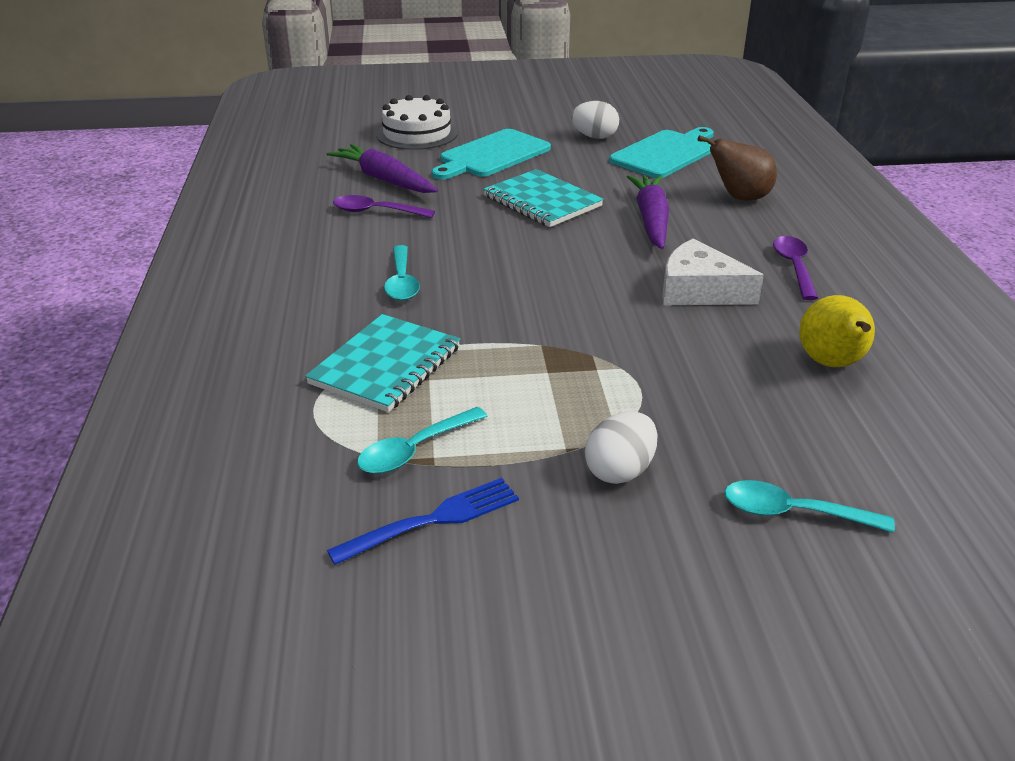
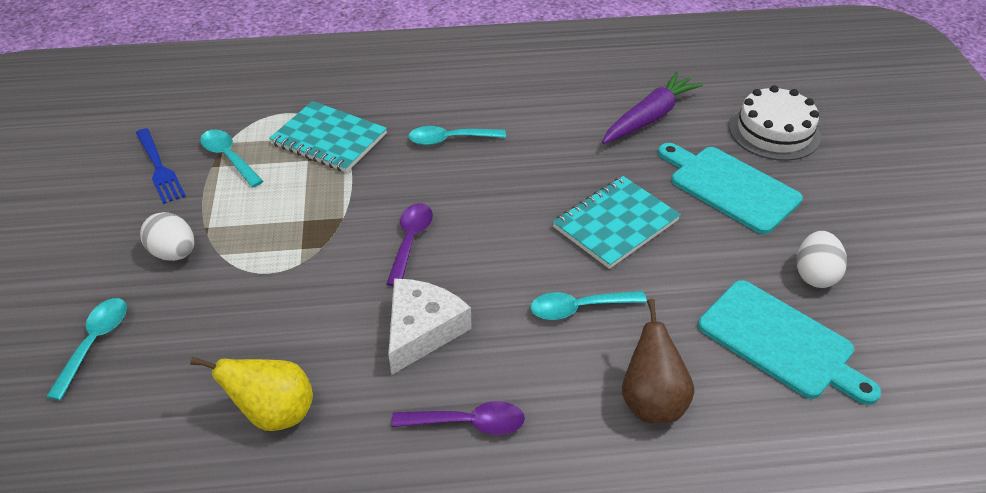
camera: 90 degrees right, 10 degrees up
purple spoon [333,195,435,218] -> purple spoon moved to [386,203,433,286]
purple carrot [627,175,669,249] -> turquoise spoon [531,291,647,320]

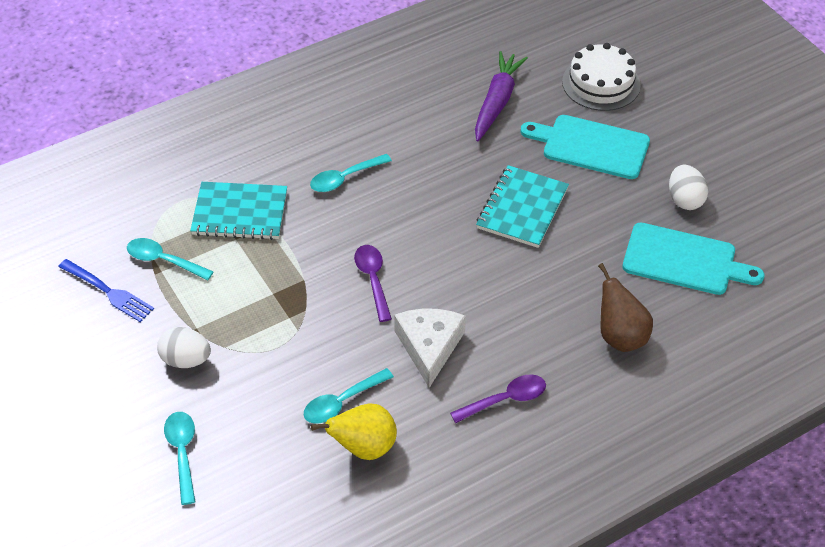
camera: 25 degrees left, 5 degrees up
turquoise spoon [531,291,647,320] -> turquoise spoon moved to [304,368,394,423]

